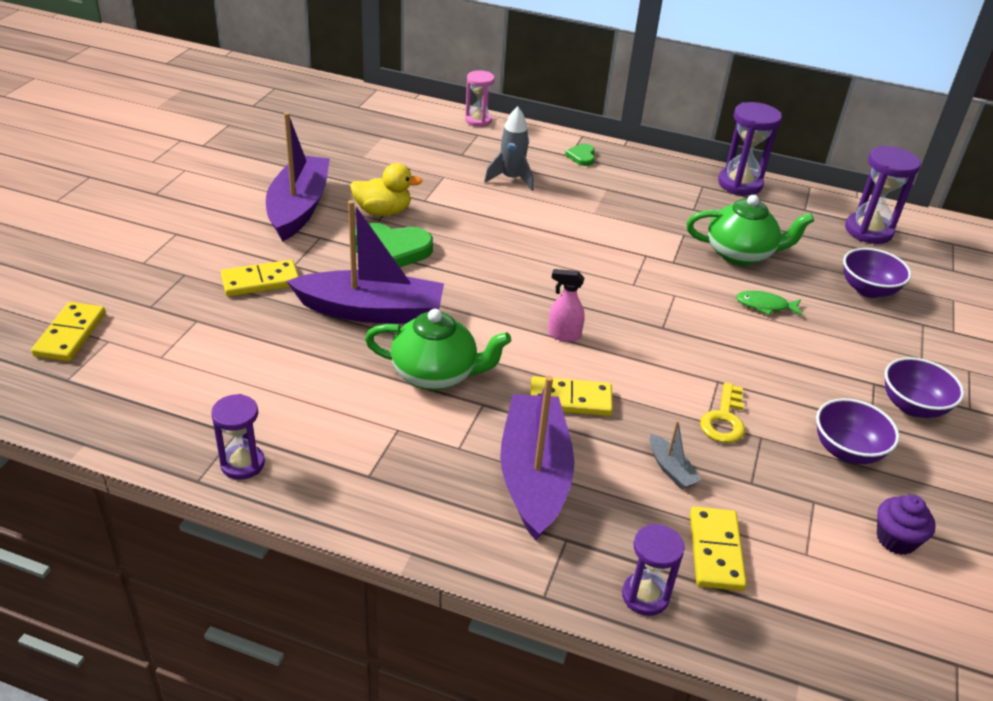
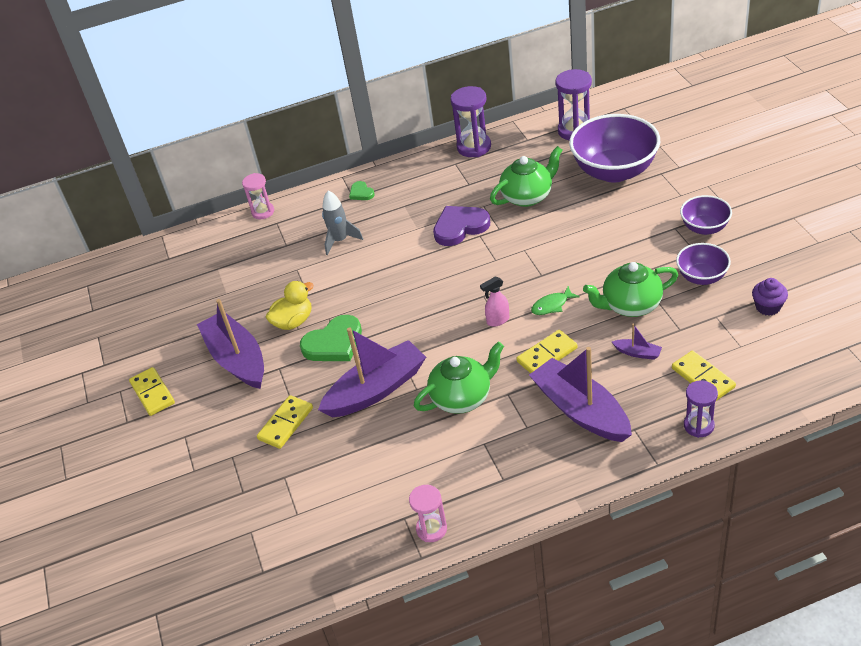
camera: 30 degrees left, 5 degrees up
yellow domino [31,302,106,361] -> yellow domino moved to [129,367,175,416]
purple hourglass [211,394,265,480] -> pink hourglass [409,485,447,542]
grey boat [650,420,702,489] -> purple boat [612,324,662,360]
yellow key [700,382,745,443] -> green teapot [583,262,678,317]
green fish [736,291,803,316] -> green fish moved to [531,286,580,315]
purple bowl [843,248,911,298] -> purple bowl [569,114,660,183], size x1.89
none -> purple heart [433,206,490,246]

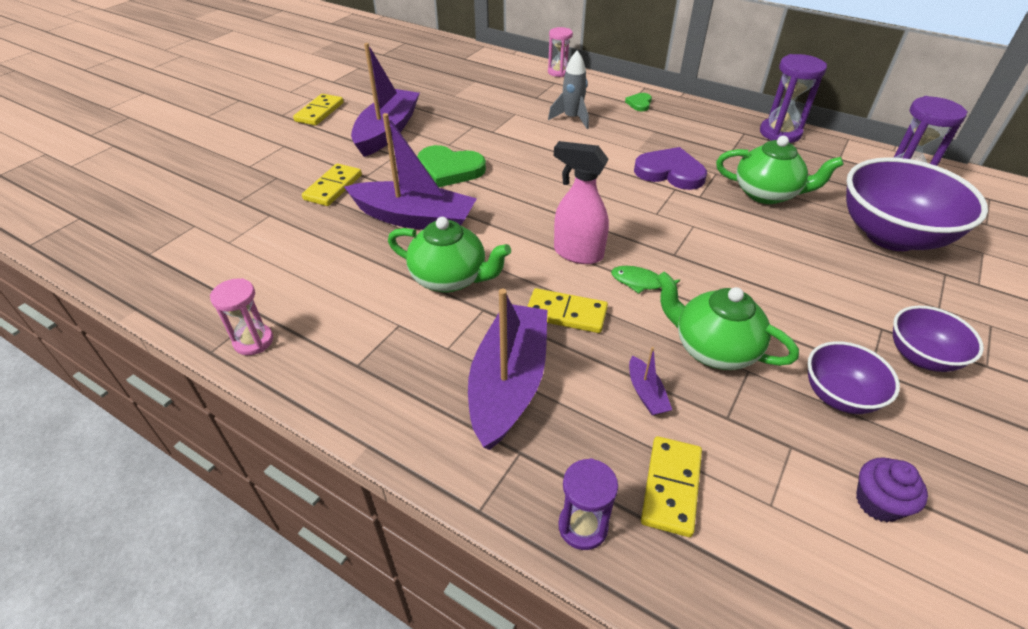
camera: 45 degrees right, 0 degrees up
yellow domino [257,395,313,449] -> yellow domino turned 60 degrees counterclockwise [302,163,362,206]
yellow duck [266,281,314,330] -> none
pink spray bottle [480,276,509,327] -> pink spray bottle [554,141,609,264], size x1.67

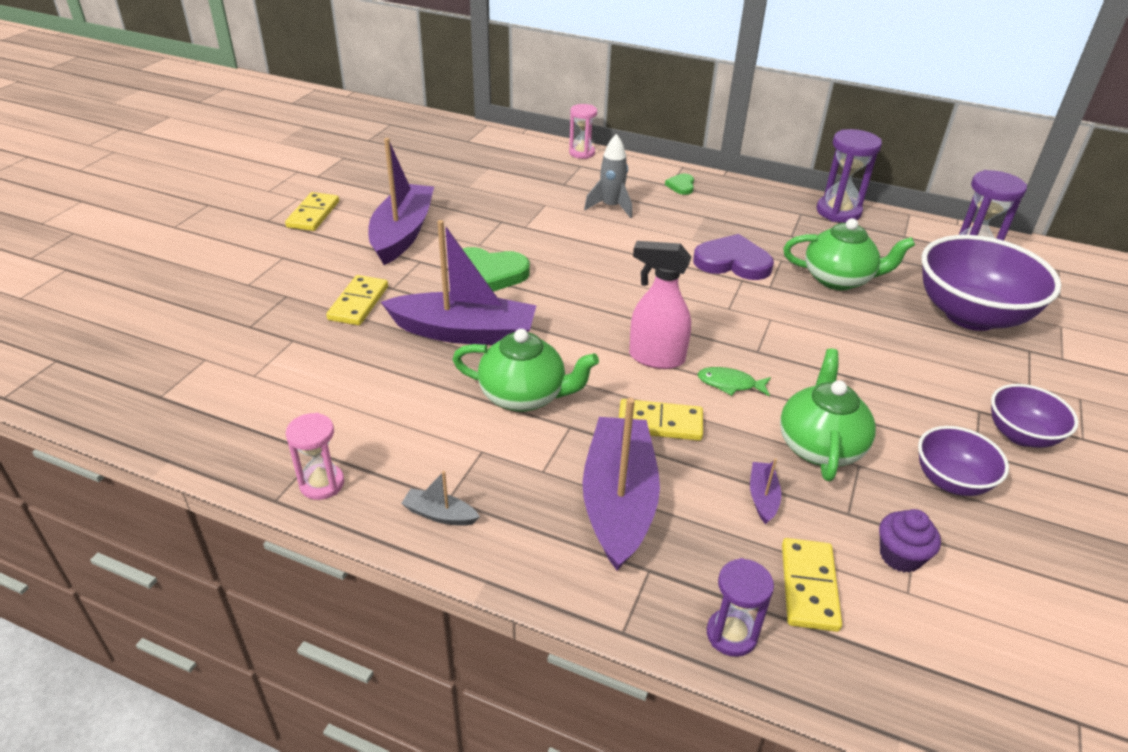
camera: 10 degrees left, 5 degrees down
purple boat [629,347,672,415] -> purple boat turned 150 degrees counterclockwise [750,458,781,524]
green teapot [656,272,799,370] -> green teapot turned 75 degrees clockwise [780,349,876,481]
purple cupcake [856,457,928,522] -> purple cupcake moved to [879,509,941,573]
none -> grey boat [401,471,480,526]

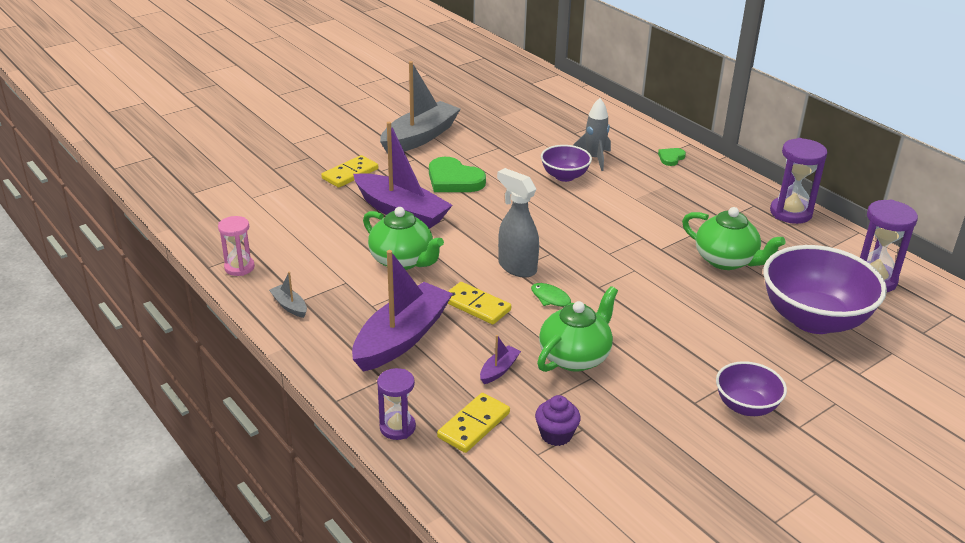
camera: 30 degrees right, 5 degrees down
yellow domino [285,192,339,231] -> none
purple boat [368,138,434,265] -> grey boat [380,61,461,154]
pink hourglass [569,104,597,159] -> none
pink spray bottle [629,241,691,369] -> grey spray bottle [497,168,539,278]
purple heart [693,234,774,280] -> none
purple bowl [918,426,1009,496] -> purple bowl moved to [541,145,592,182]

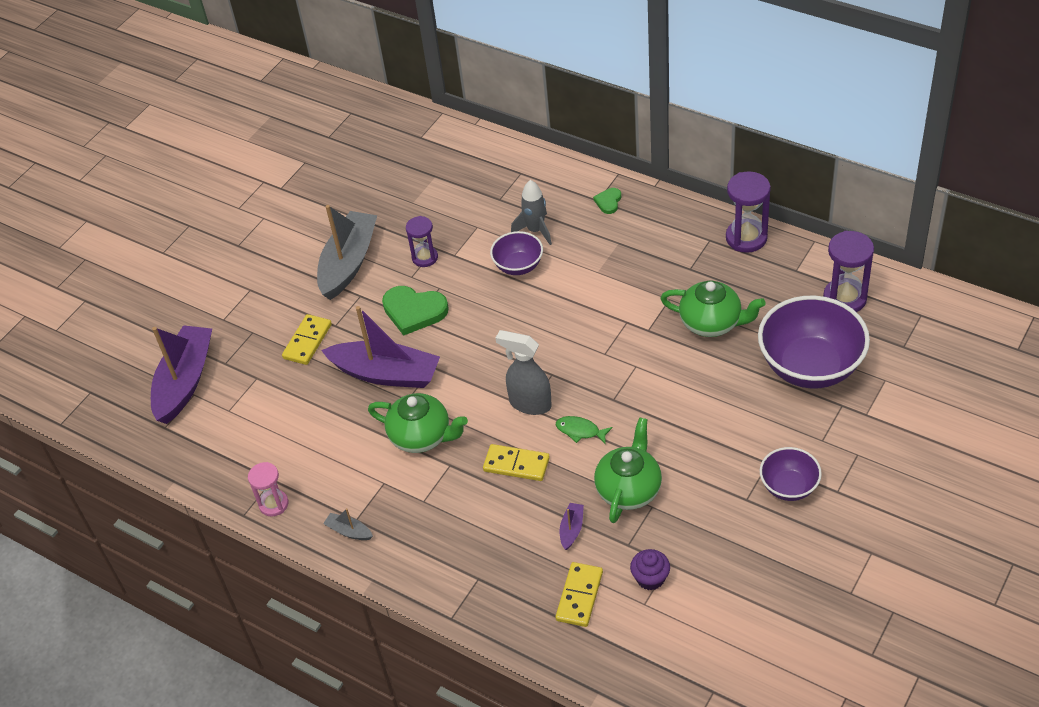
camera: 15 degrees left, 15 degrees up
purple boat [352,250,453,372] -> purple boat moved to [151,325,212,424]
purple hourglass [377,368,416,440] -> purple hourglass moved to [406,216,438,267]

